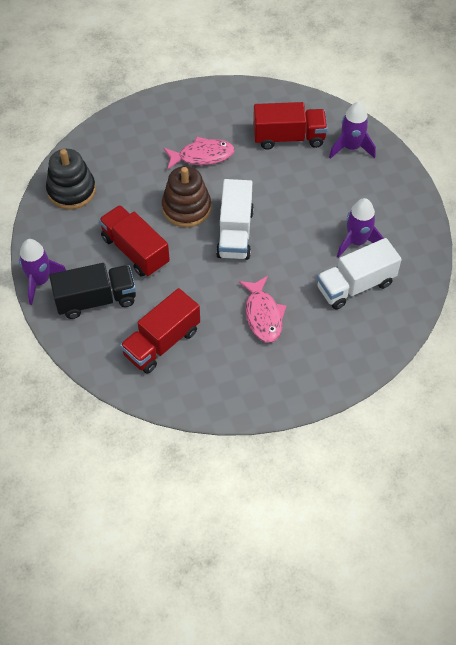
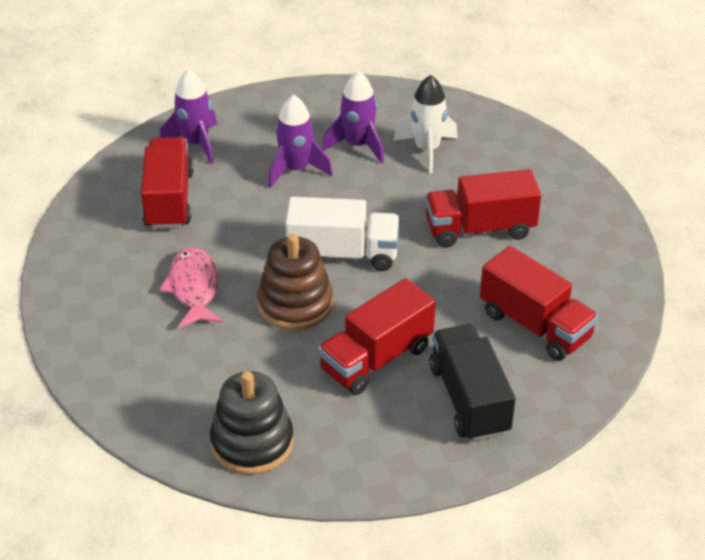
camera: 90 degrees left, 15 degrees down
purple rocket [19,239,66,305] -> purple rocket moved to [268,94,333,188]
pink fish [239,276,286,343] -> red truck [425,169,541,248]
white truck [317,238,402,309] -> white rocket [393,75,458,173]

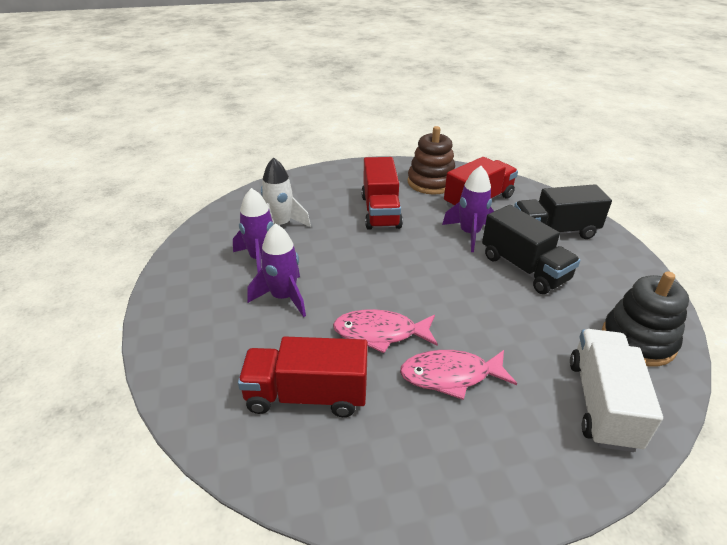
camera: 85 degrees left, 5 degrees down
purple rocket [160,69,217,164] -> purple rocket moved to [442,166,494,252]
brown stacking toy [258,234,333,330] -> brown stacking toy moved to [407,126,455,194]
white truck [285,197,400,271] -> white truck moved to [570,329,663,452]
red truck [318,278,436,395] -> black truck [482,205,580,294]
none -> pink fish [333,309,438,353]

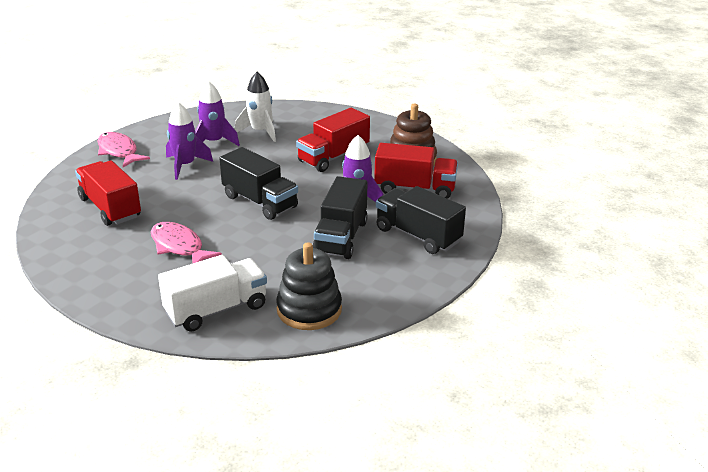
camera: 50 degrees right, 5 degrees down
pink fish [333,309,438,353] -> pink fish moved to [97,132,150,167]
none -> black truck [219,147,298,220]

